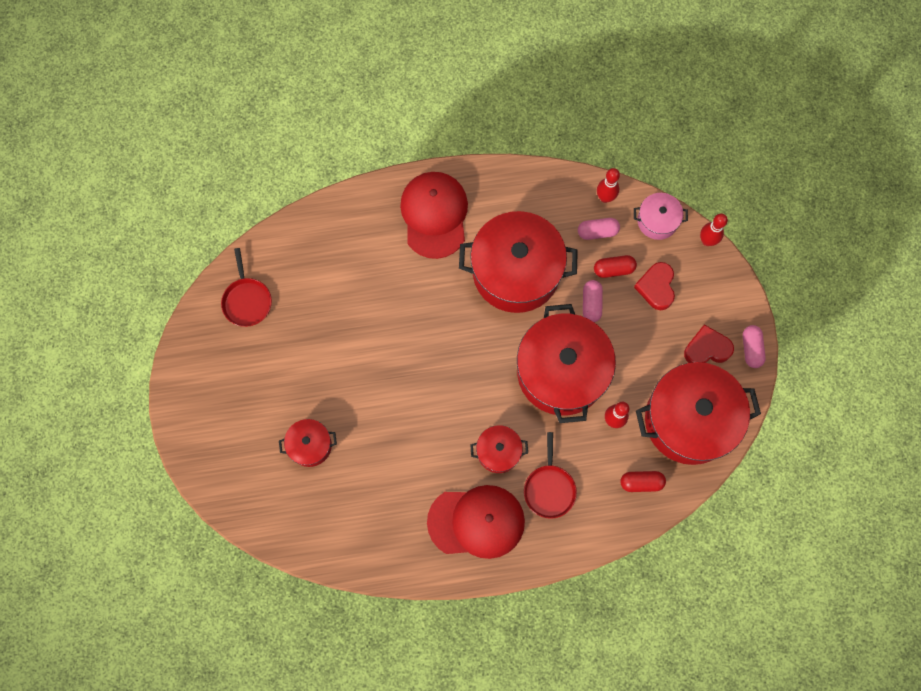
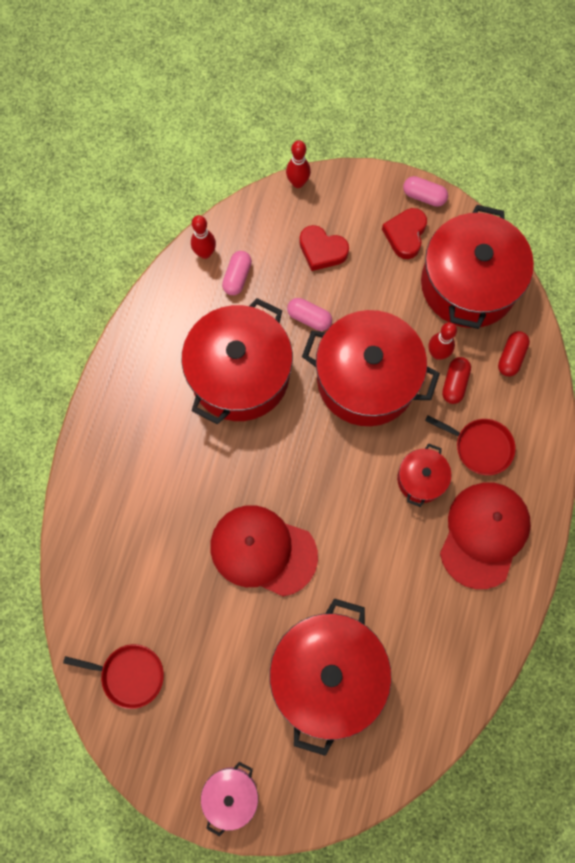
camera: 65 degrees left, 0 degrees up
red pot [279,419,337,467] -> red pot [269,598,392,756], size x2.11
red cap [400,172,468,259] -> red cap moved to [210,505,318,597]
red capsule [594,255,637,278] -> red capsule moved to [442,357,471,404]
pink pot [634,193,688,240] -> pink pot moved to [201,762,258,836]

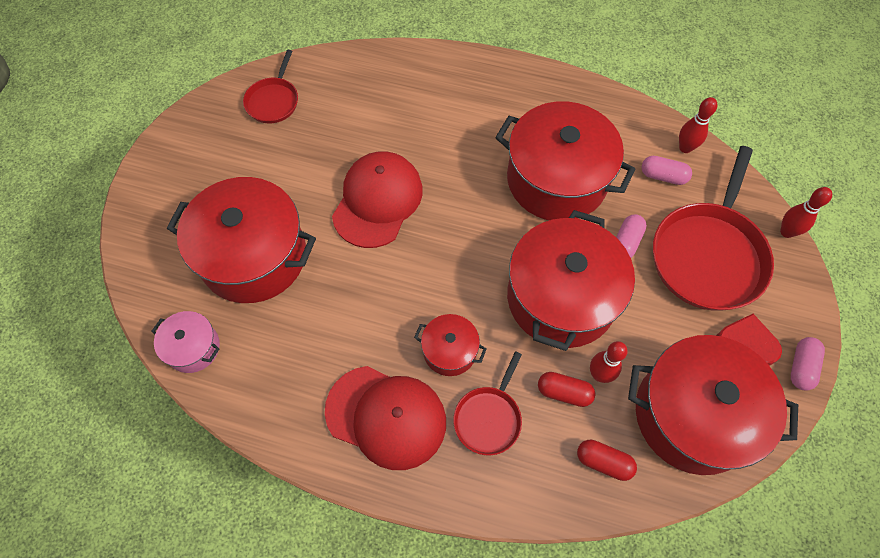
camera: 90 degrees right, 10 degrees down
pink pot [201,762,258,836] -> pink pot moved to [152,311,220,373]
red heart [300,225,349,271] -> red pan [653,146,774,311]

